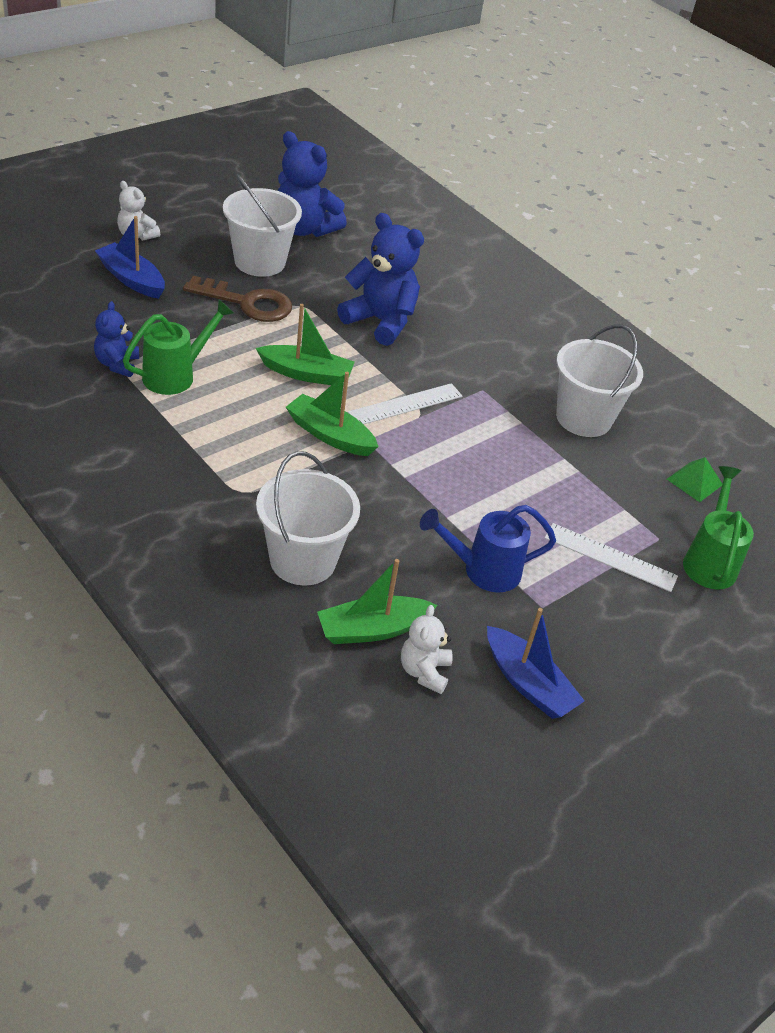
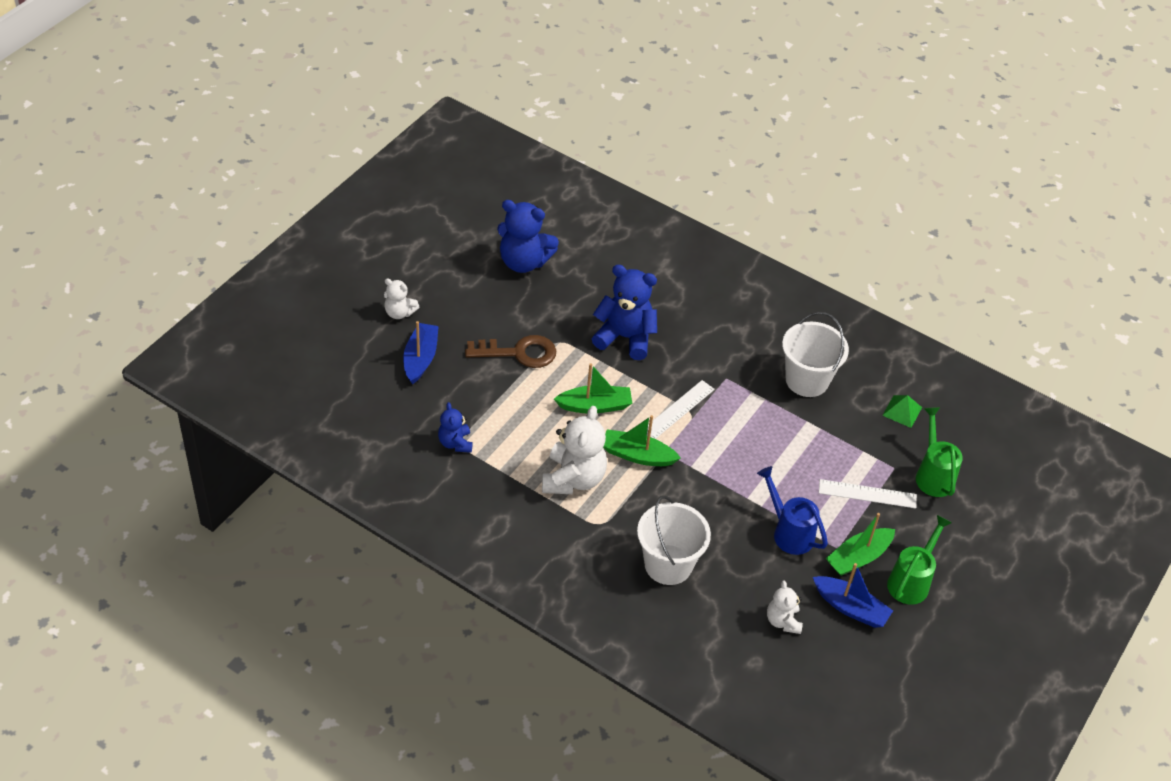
camera: 15 degrees left, 5 degrees up
blue boat [95,216,165,299] -> blue boat turned 75 degrees clockwise [403,321,439,384]
green watering can [123,300,234,395] -> green watering can moved to [887,515,952,605]
white bucket [223,174,302,277] -> none
green boat [317,559,438,644] -> green boat moved to [826,513,895,576]
blue watering can [420,505,556,593] -> blue watering can turned 75 degrees clockwise [757,466,828,555]
none -> white teddy bear [542,406,607,494]

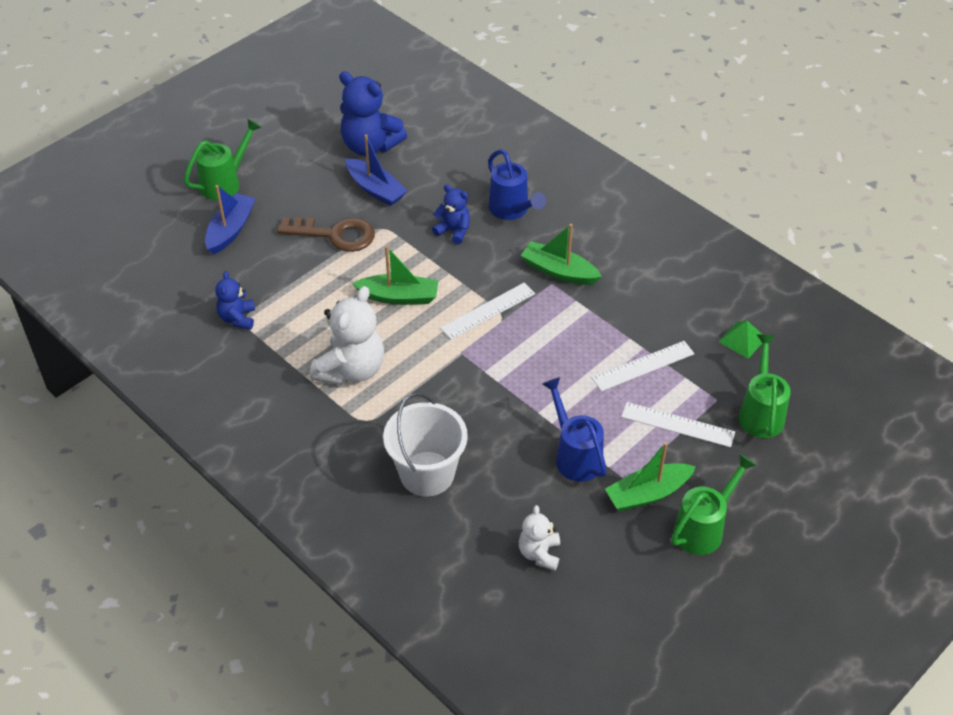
camera: 15 degrees right, 0 degrees up
white teddy bear [384,278,419,319] -> green watering can [184,119,261,200]
blue teddy bear [592,265,657,360] -> blue teddy bear [432,185,470,244], size x0.55
green boat [603,415,681,466] -> green boat moved to [521,224,602,285]
white bucket [782,312,849,397] -> none
blue boat [813,563,893,628] -> blue boat moved to [346,134,408,206]
none -> blue watering can [488,149,546,220]
none -> white ruler [592,341,694,391]

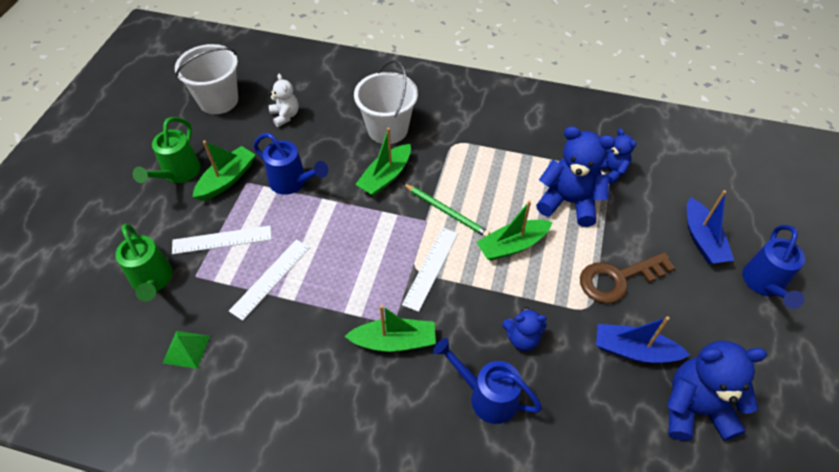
camera: 150 degrees right, 5 degrees up
green watering can [184,119,261,200] -> blue watering can [743,225,805,309]
white teddy bear [310,286,384,385] -> none
none -> white bucket [175,44,238,114]
none -> green boat [355,128,411,196]
none -> green pencil [404,184,490,237]
none -> blue teddy bear [536,126,615,227]

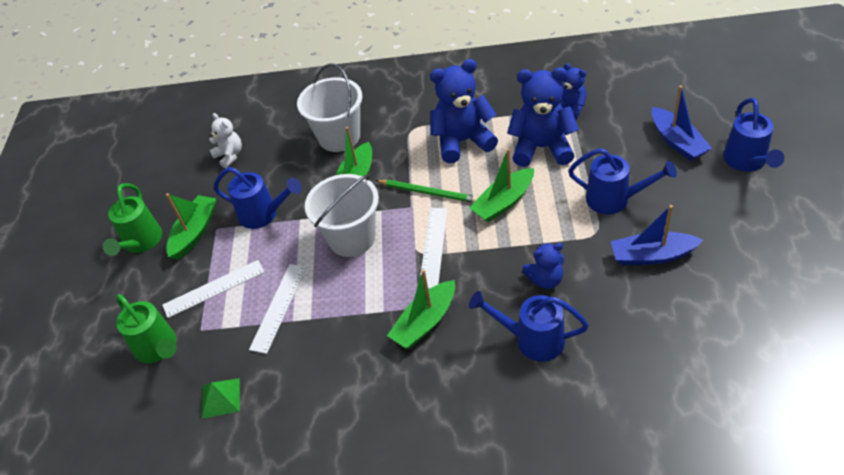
camera: 10 degrees left, 5 degrees down
white bucket [175,44,238,114] -> white bucket moved to [305,174,379,257]
green boat [344,305,436,352] -> green boat turned 150 degrees clockwise [387,269,455,349]
brown key [580,252,675,303] -> blue watering can [568,148,677,214]
blue teddy bear [667,341,767,441] -> blue teddy bear moved to [430,59,498,163]

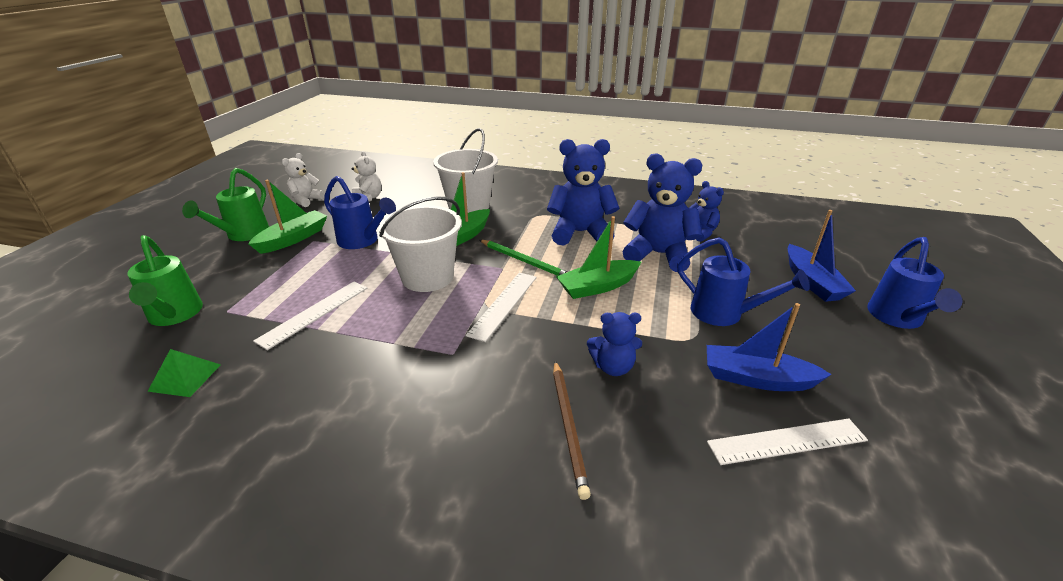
camera: 10 degrees right, 15 degrees down
white ruler [162,260,265,318] -> white ruler moved to [707,418,868,465]
green boat [387,269,455,349] -> none
blue watering can [469,291,589,362] -> brown pencil [553,361,591,500]
none -> white teddy bear [282,153,325,207]

